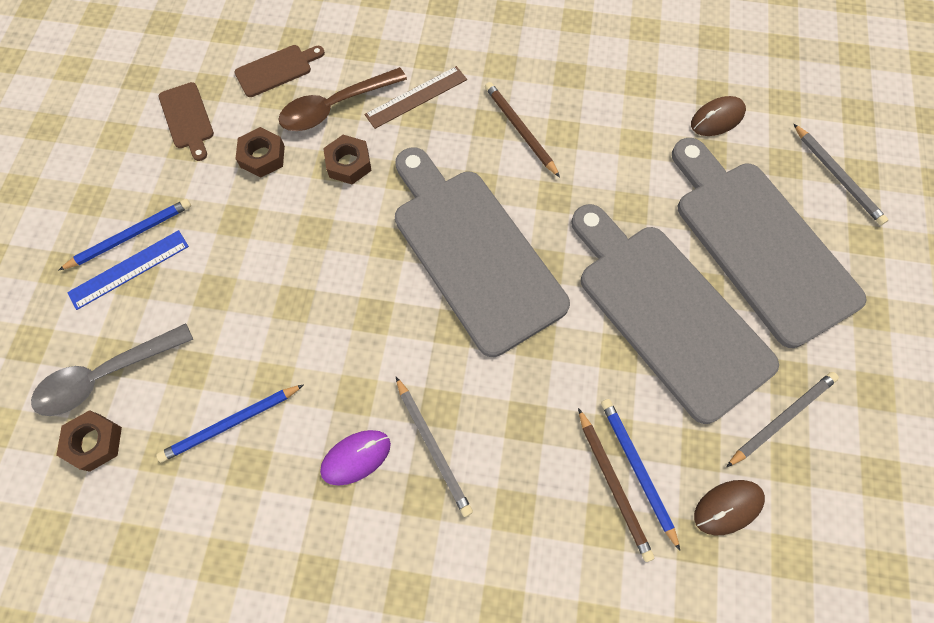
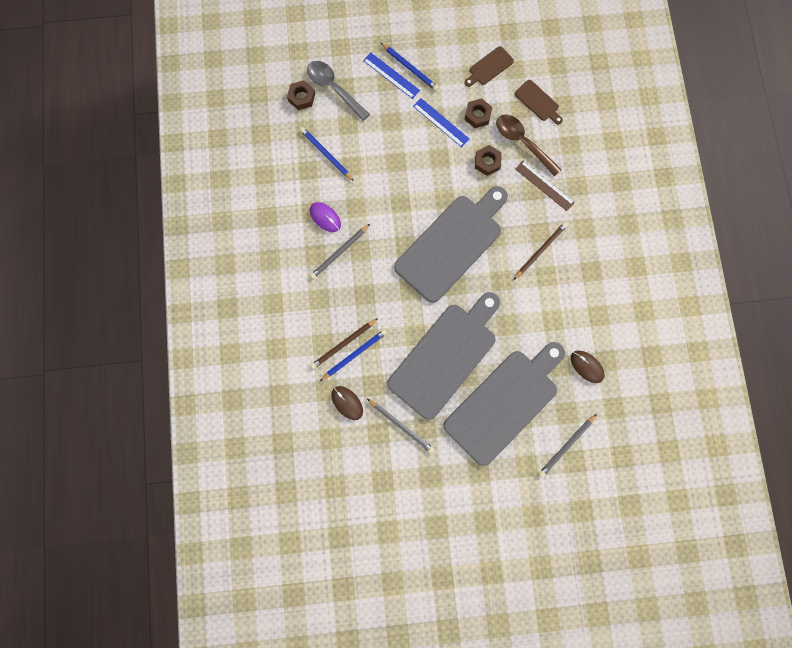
camera: 75 degrees right, 10 degrees up
none -> blue ruler [413,98,470,147]

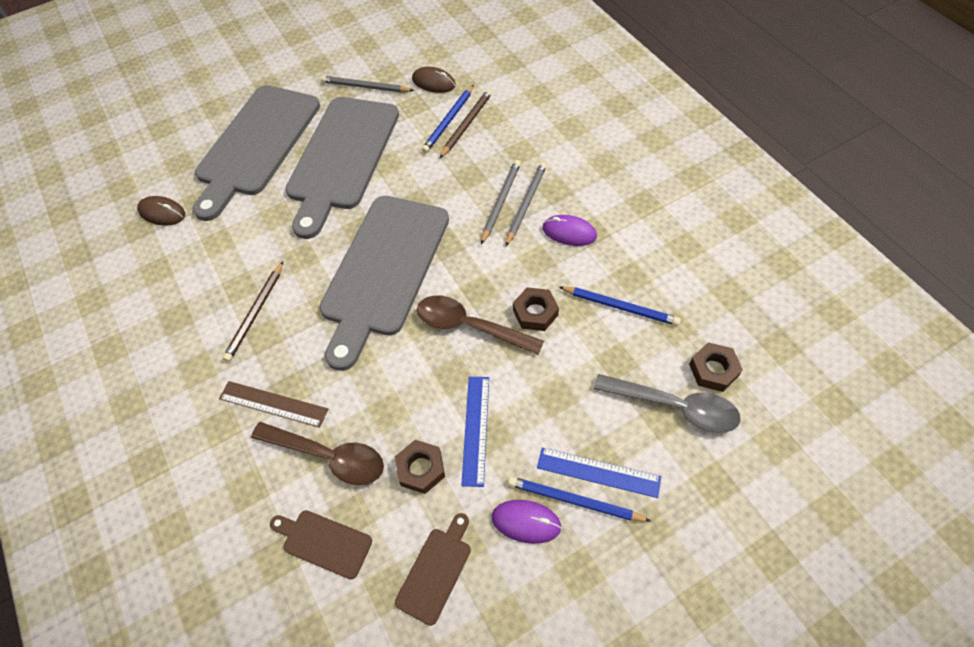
camera: 160 degrees right, 20 degrees down
blue ruler [413,98,470,147] -> blue ruler turned 75 degrees clockwise [461,377,489,487]
brown nut [475,145,502,176] -> brown nut moved to [513,287,559,331]
grey pencil [539,414,597,477] -> grey pencil moved to [481,160,521,244]
none -> brown spoon [417,295,544,355]
none -> purple mouse [492,500,562,544]

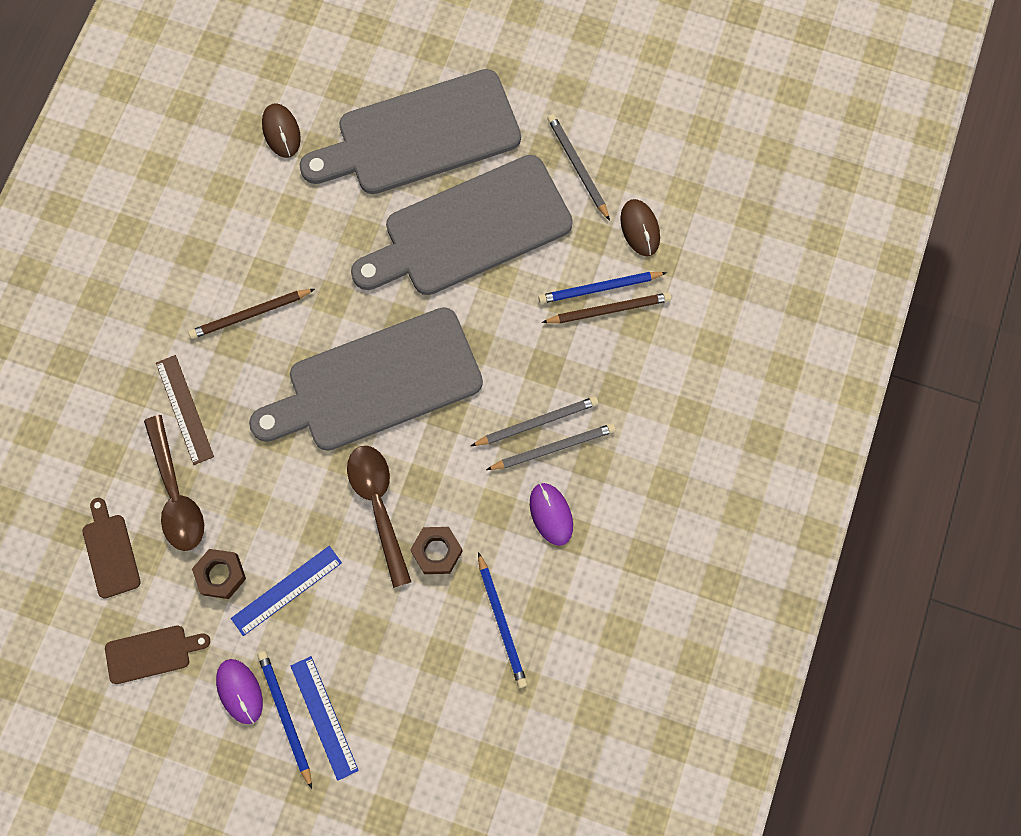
camera: 45 degrees right, 15 degrees up
grey spoon [594,374,741,433] -> none
brown nut [689,342,743,392] -> none

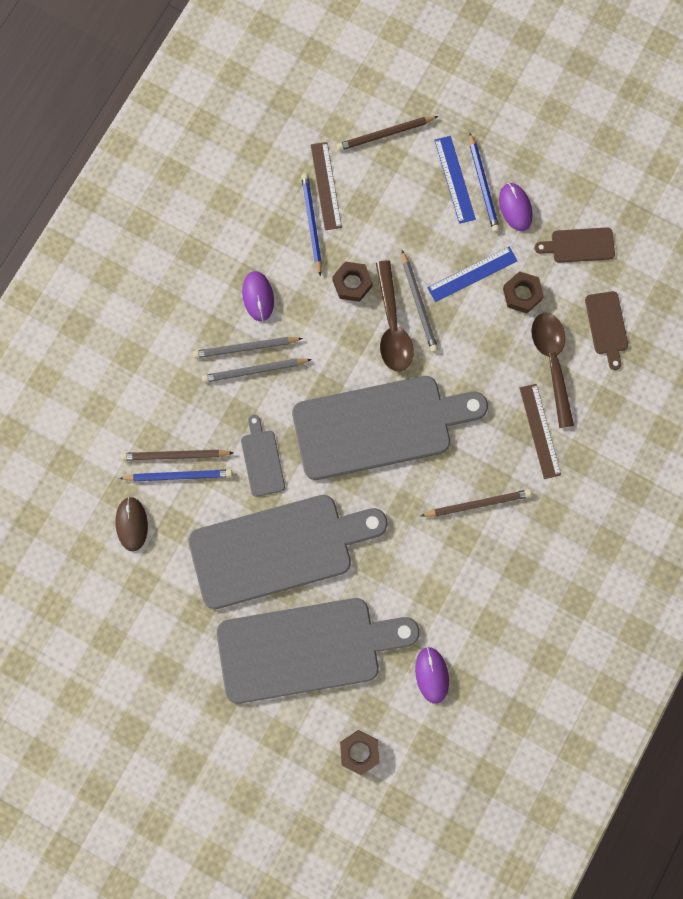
camera: 170 degrees left, 5 degrees up
brown mouse [262,103,301,158] -> purple mouse [415,647,449,704]
grey pencil [547,114,610,221] -> grey pencil moved to [402,250,438,352]
none -> grey cutting board [241,415,285,497]
none -> brown ruler [311,142,342,230]
none -> brown pencil [336,116,439,151]
none -> brown nut [340,730,380,775]

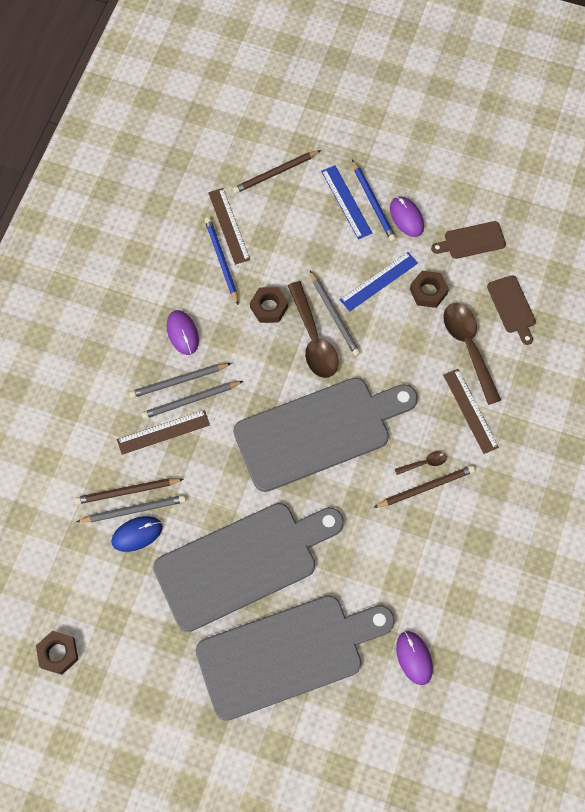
camera: 10 degrees left, 10 degrees down
brown mouse [115,497,148,551] -> none
blue pencil [119,469,232,481] -> grey pencil [76,495,186,522]
grey cutting board [241,415,285,497] -> none
brown nut [340,730,380,775] -> brown nut moved to [36,631,78,675]
none -> blue mouse [111,516,163,552]
none -> brown ruler [117,410,210,455]
none -> brown spoon [395,451,447,475]

